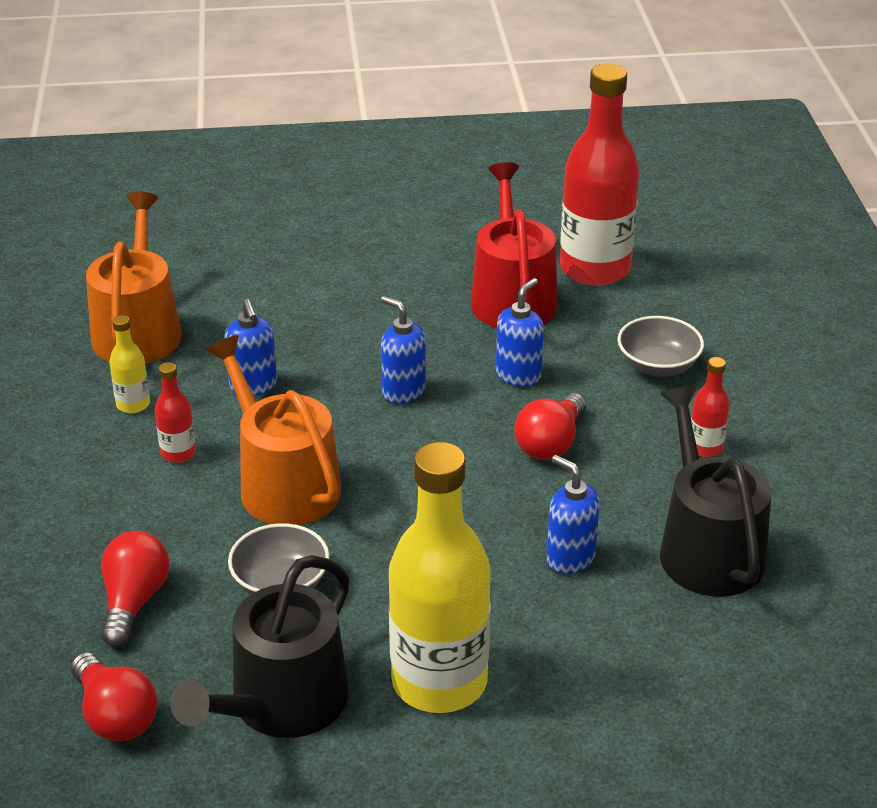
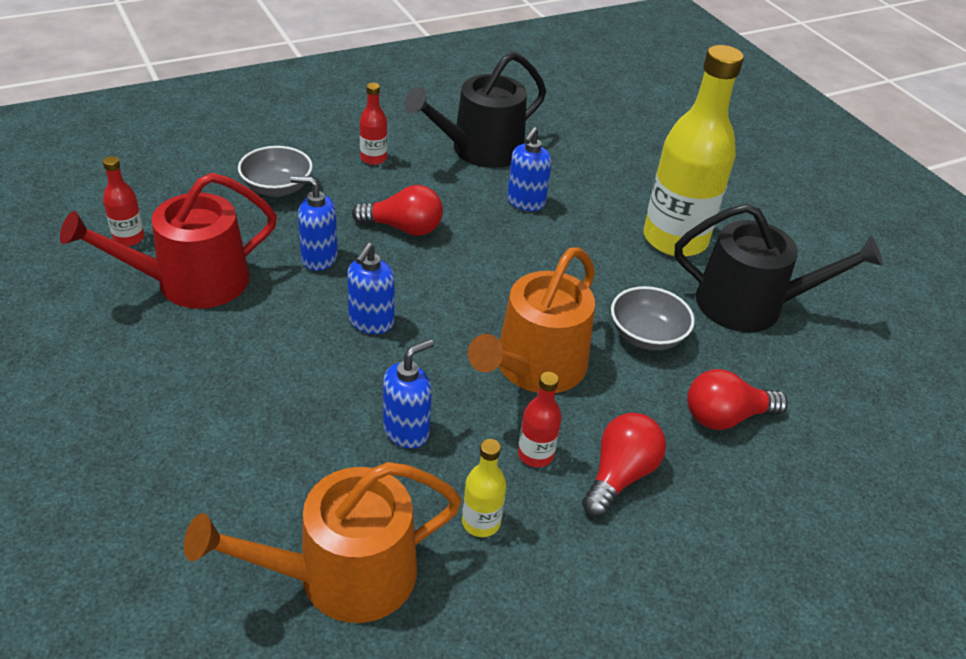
camera: 115 degrees left, 5 degrees up
red light bulb [71,652,158,742] -> red light bulb moved to [582,413,666,517]
red bottle [560,63,639,286] -> red bottle [103,156,144,246], size x0.43

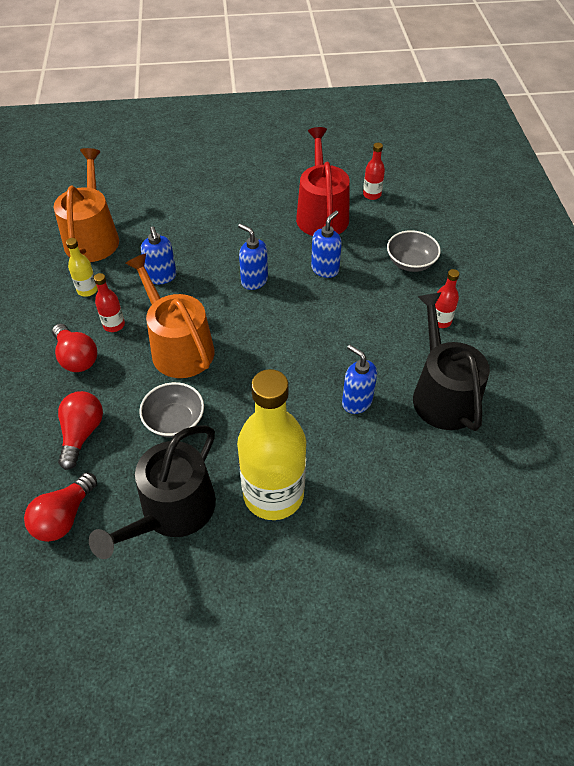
camera: 115 degrees right, 10 degrees up
red light bulb [352,185,443,236] -> red light bulb moved to [24,472,97,542]

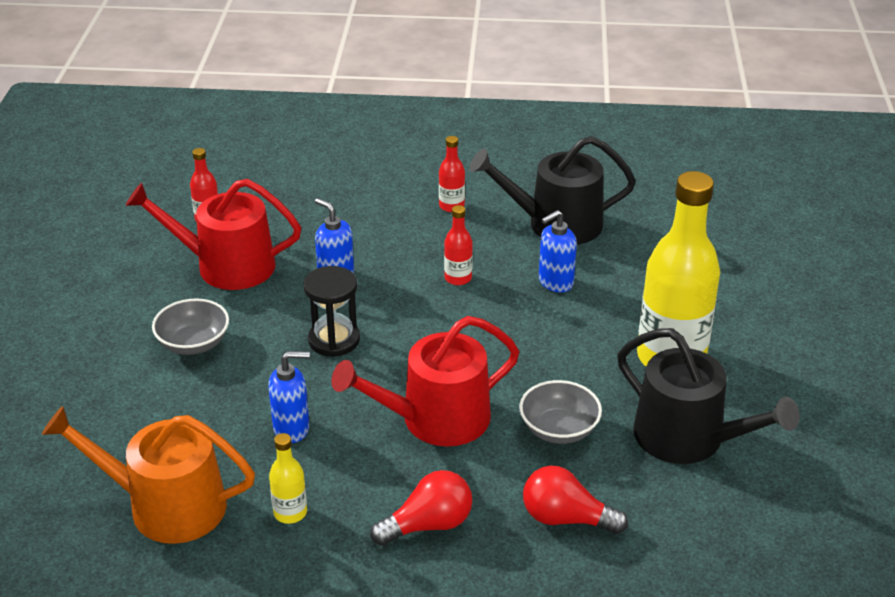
camera: 80 degrees left, 15 degrees down
red light bulb [24,472,97,542] -> none
red bottle [94,273,125,332] -> red bottle moved to [444,205,473,285]
orange watering can [125,253,215,378] -> red watering can [331,316,519,447]
blue soap dispenser [238,224,268,290] -> black hourglass [303,266,360,357]
grey bowl [387,230,441,272] -> grey bowl moved to [152,298,229,355]

